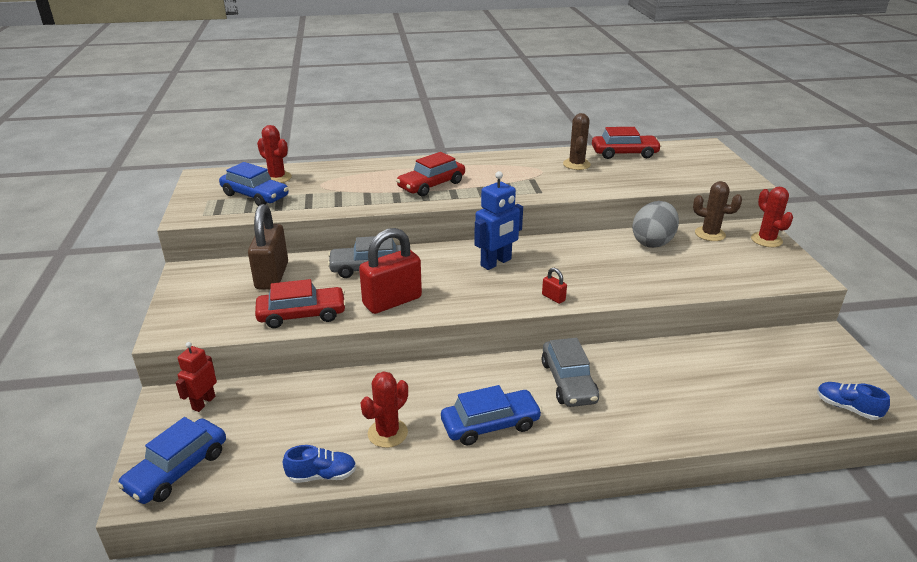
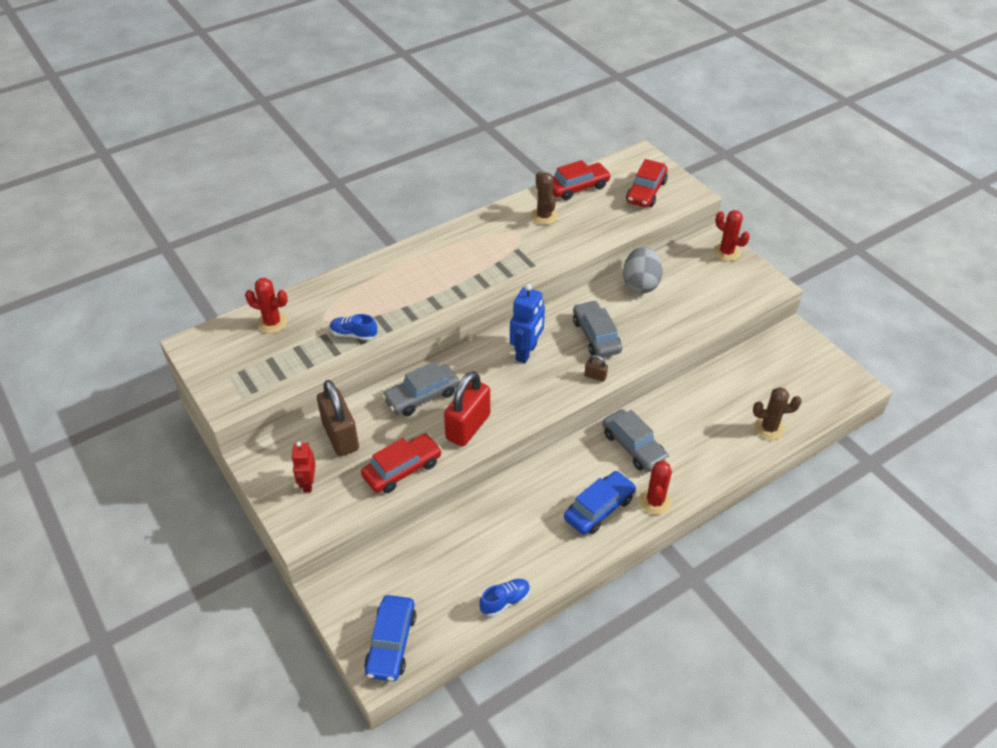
camera: 25 degrees left, 15 degrees up
red robot [176,342,217,412] -> red robot moved to [291,442,316,493]
blue car [219,162,288,206] -> none
red cactus [360,371,408,448] -> red cactus moved to [639,460,672,515]
red car [396,152,465,196] -> red car moved to [626,159,668,207]
red padlock [542,268,567,304] -> brown padlock [585,355,608,382]
brown cactus [693,181,742,241] -> brown cactus moved to [753,387,802,440]
blue shoe [817,382,890,420] -> blue shoe moved to [330,314,377,340]
none -> grey car [573,300,622,358]

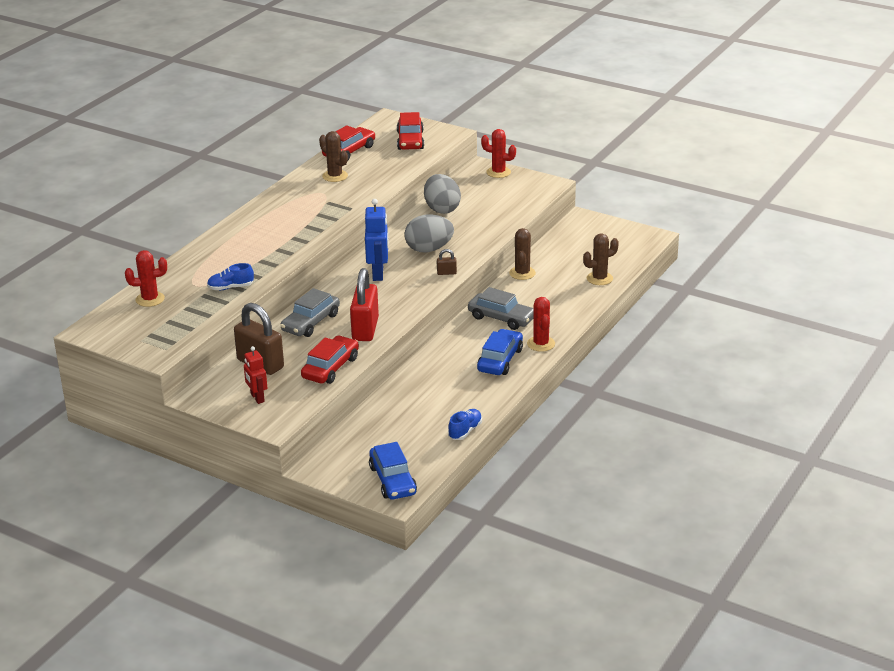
camera: 25 degrees left, 15 degrees down
grey car [573,300,622,358] -> grey egg [405,214,454,252]
none -> brown cactus [509,228,536,280]

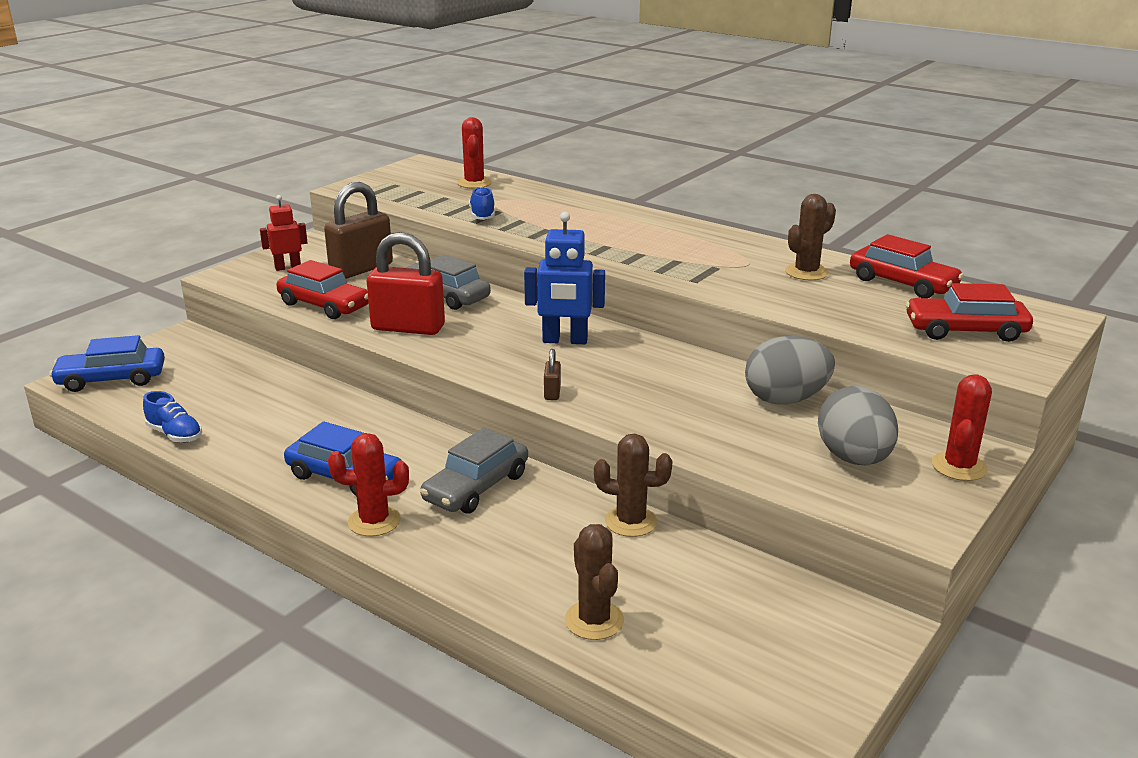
camera: 95 degrees right, 5 degrees down
grey egg [405,214,454,252] -> grey egg moved to [818,386,898,465]

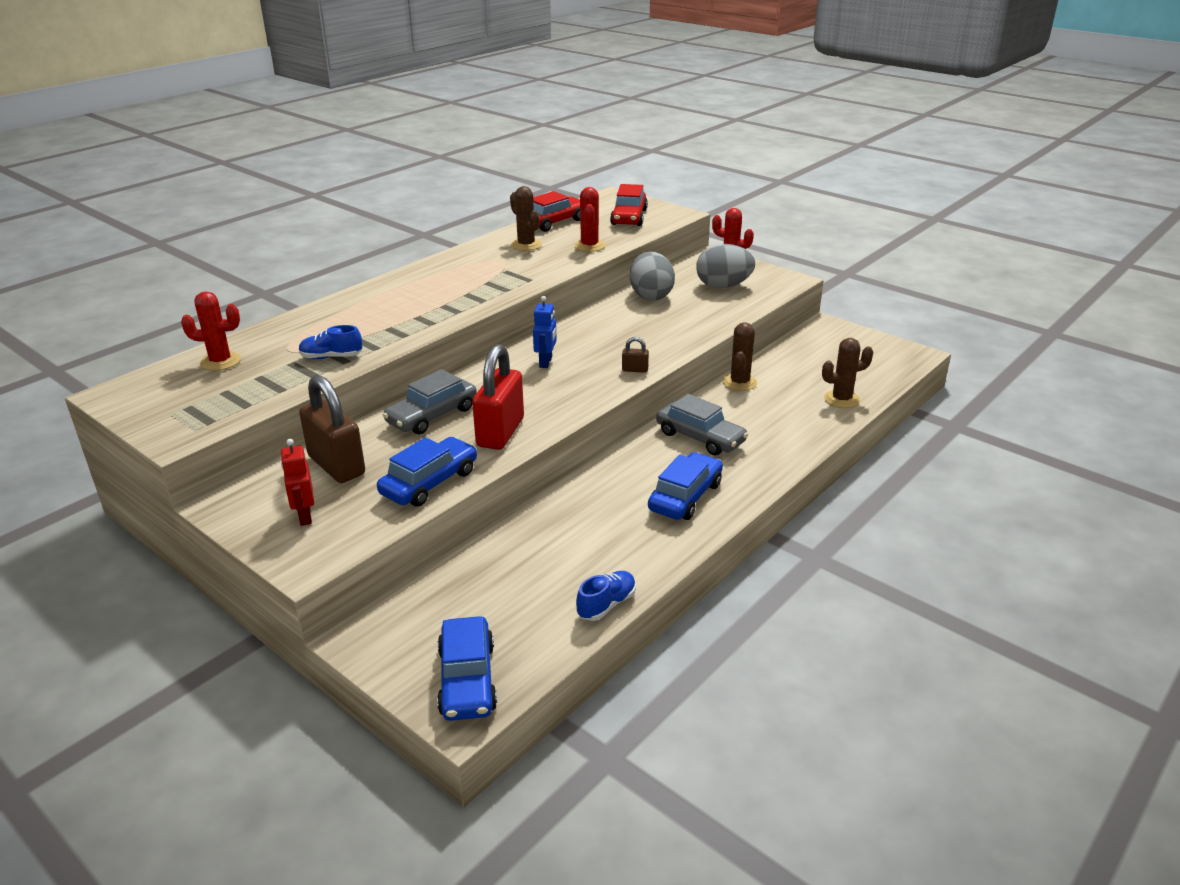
camera: 85 degrees left, 5 degrees up
red car [276,260,369,319] -> blue car [377,437,477,507]
red cactus [328,433,409,536] -> red cactus moved to [574,187,605,252]
blue robot [524,212,605,344] -> blue robot [533,296,557,368], size x0.65

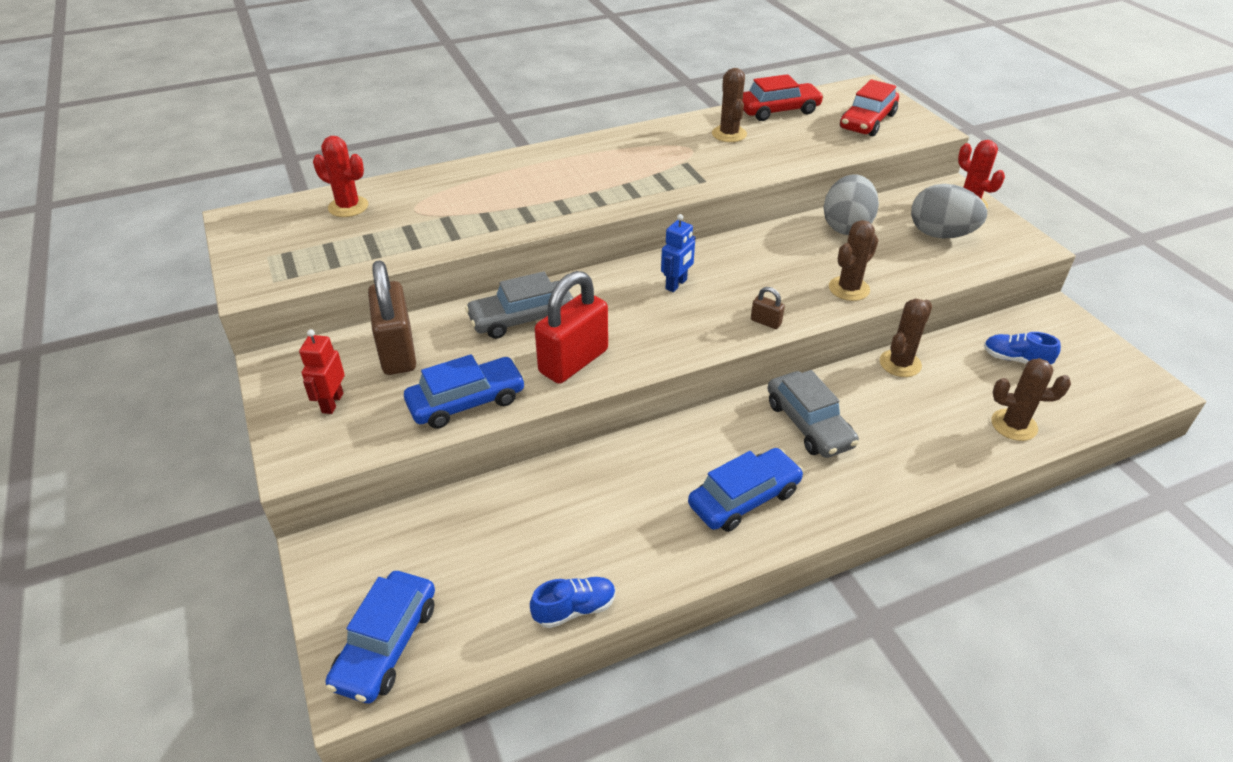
camera: 25 degrees right, 10 degrees up
blue shoe [299,325,362,359] -> blue shoe moved to [984,332,1061,365]
red cactus [574,187,605,252] -> none
none -> brown cactus [829,220,878,301]

